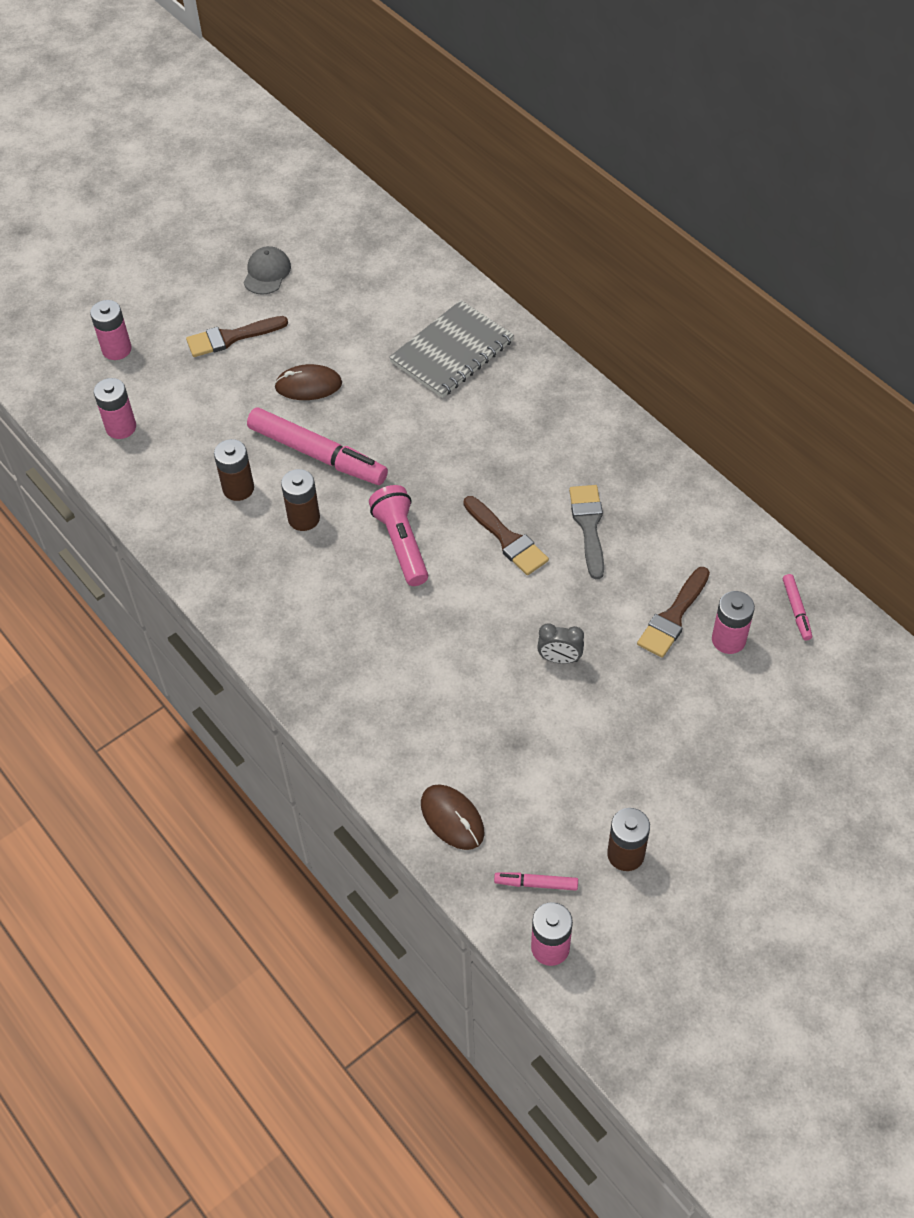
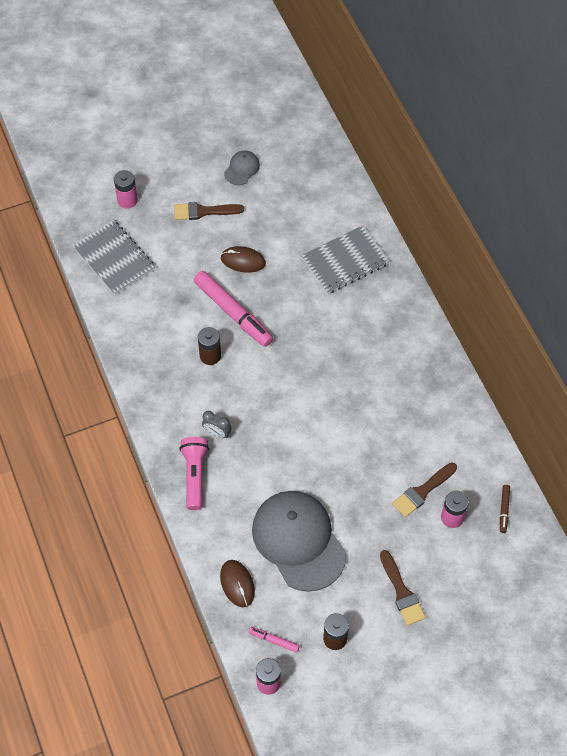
camera: 15 degrees right, 5 degrees up
pink battery [94,378,136,439] -> grey notebook [72,220,155,295]
brown battery [214,439,254,501] -> none
pink flashlight [369,485,428,586] -> pink flashlight moved to [179,437,209,510]
brown brush [463,496,549,575] -> brown brush moved to [380,550,426,626]
grey clock [537,624,584,664] -> grey clock moved to [202,411,231,438]
grey brush [569,485,604,579] -> none
pink marker [783,574,812,641] -> brown marker [500,485,510,533]
none -> grey cap [252,491,347,592]

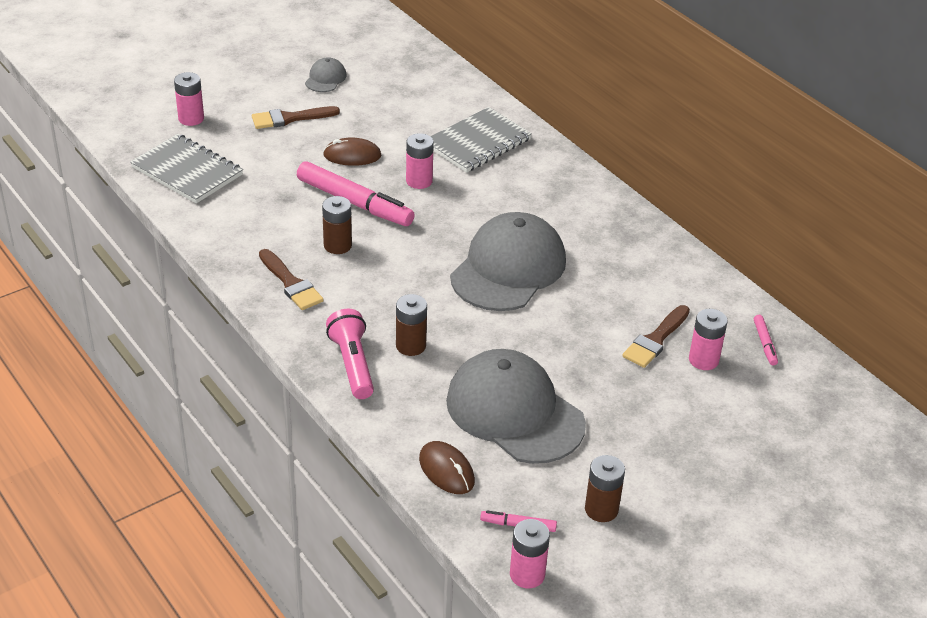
camera: 15 degrees left, 20 degrees down
grey clock [202,411,231,438] -> none
brown brush [380,550,426,626] -> brown brush moved to [259,249,324,310]
brown marker [500,485,510,533] -> pink marker [754,315,778,365]
none -> brown battery [396,294,427,356]
none -> pink battery [406,133,434,189]
none -> grey cap [450,212,566,311]

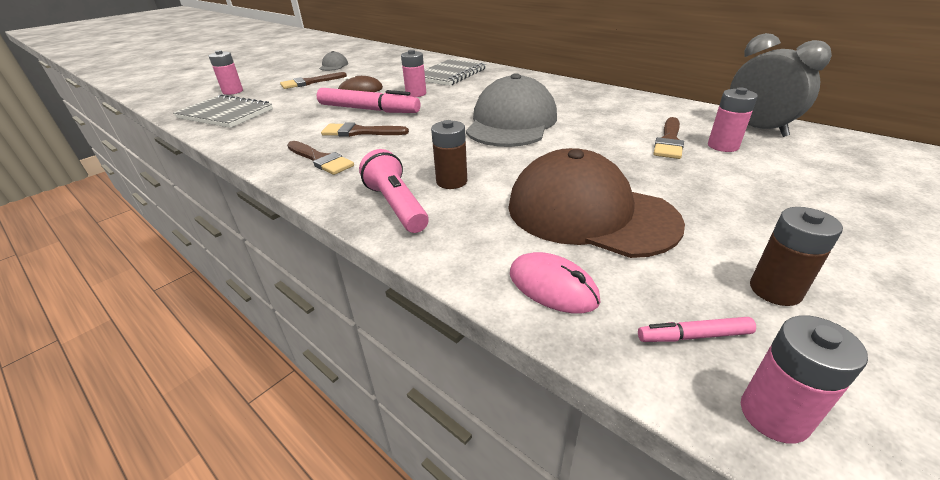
camera: 10 degrees left, 5 degrees down
brown battery [322,196,352,254] -> brown brush [321,122,409,137]
brown mouse [419,441,475,494] -> pink mouse [510,252,601,314]
grey cap [446,349,586,464] -> brown cap [508,148,685,258]
pink marker [754,315,778,365] -> grey clock [730,33,832,137]

